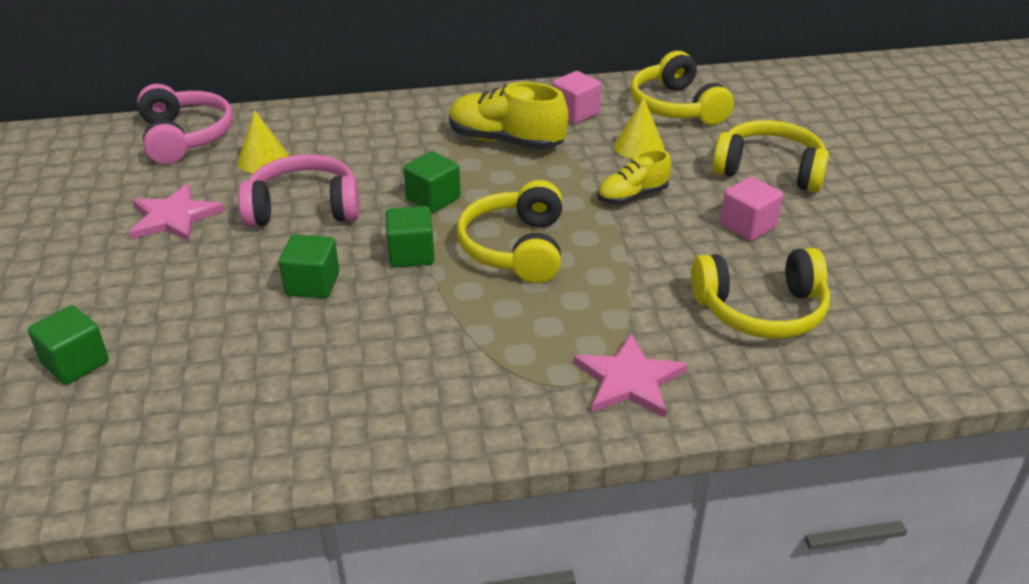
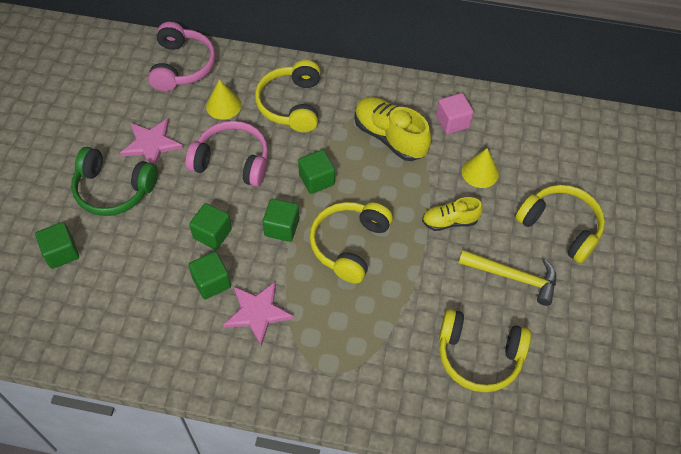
camera: 20 degrees right, 20 degrees up
pink star [574,333,688,417] -> pink star moved to [223,281,294,346]
yellow headphones [630,51,734,125] -> yellow headphones moved to [255,60,320,132]
pink cube [720,177,783,241] -> yellow hammer [458,250,556,306]
none -> green headphones [71,147,158,216]
none -> green cube [189,252,231,299]

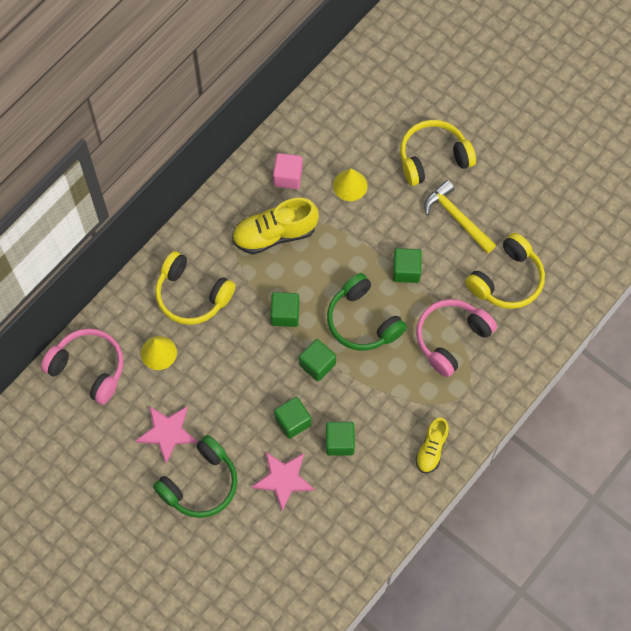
camera: 60 degrees left, 10 degrees up
green cube [35,222,79,269] -> green cube moved to [393,248,422,283]
pink headphones [186,121,268,187] -> pink headphones moved to [416,299,497,377]
pink star [223,281,294,346] -> pink star moved to [252,451,315,511]
yellow headphones [309,202,393,284] -> green headphones [327,273,407,351]
yellow shoe [422,197,483,231] -> yellow shoe moved to [415,417,449,473]
yellow hammer [458,250,556,306] -> yellow hammer turned 90 degrees counterclockwise [424,180,496,254]

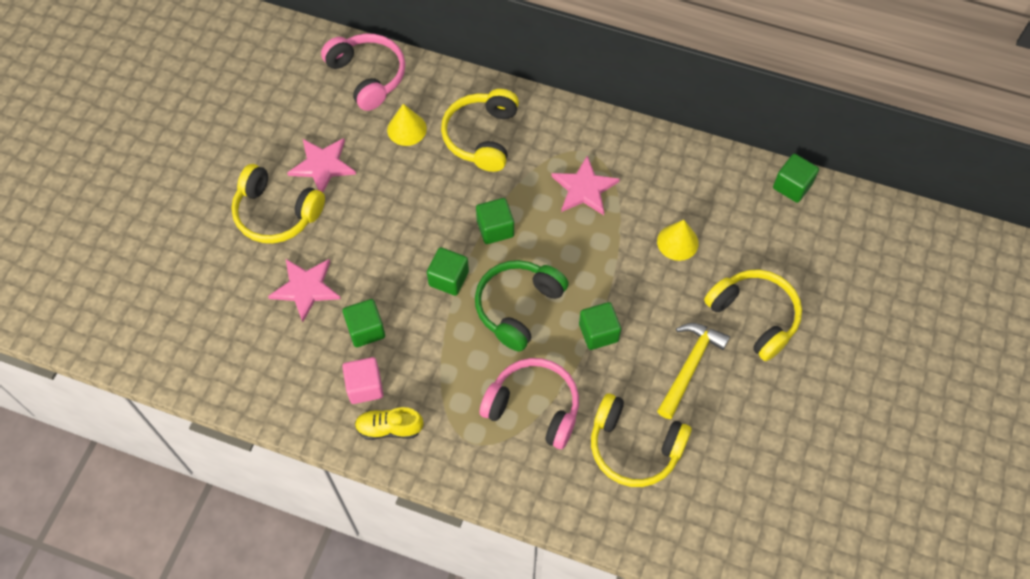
camera: 70 degrees right, 5 degrees down
pink headphones [41,328,123,404] -> pink headphones turned 45 degrees counterclockwise [321,34,405,111]
green headphones [153,435,238,518] -> yellow headphones [231,164,325,243]
yellow shoe [232,198,319,254] -> pink star [551,156,620,215]
pink cube [273,153,303,189] -> pink cube moved to [342,357,384,404]
green cube [274,397,311,439] -> green cube moved to [773,154,819,203]

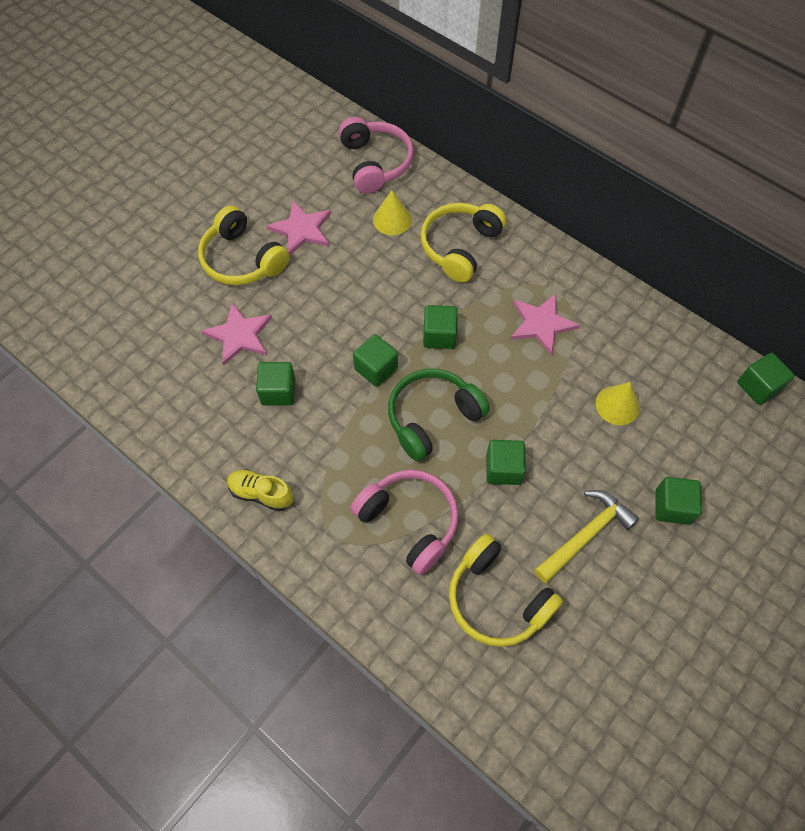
camera: 20 degrees right, 0 degrees up
pink cube [342,357,384,404] -> none
yellow headphones [704,270,802,361] -> green cube [655,477,702,525]

